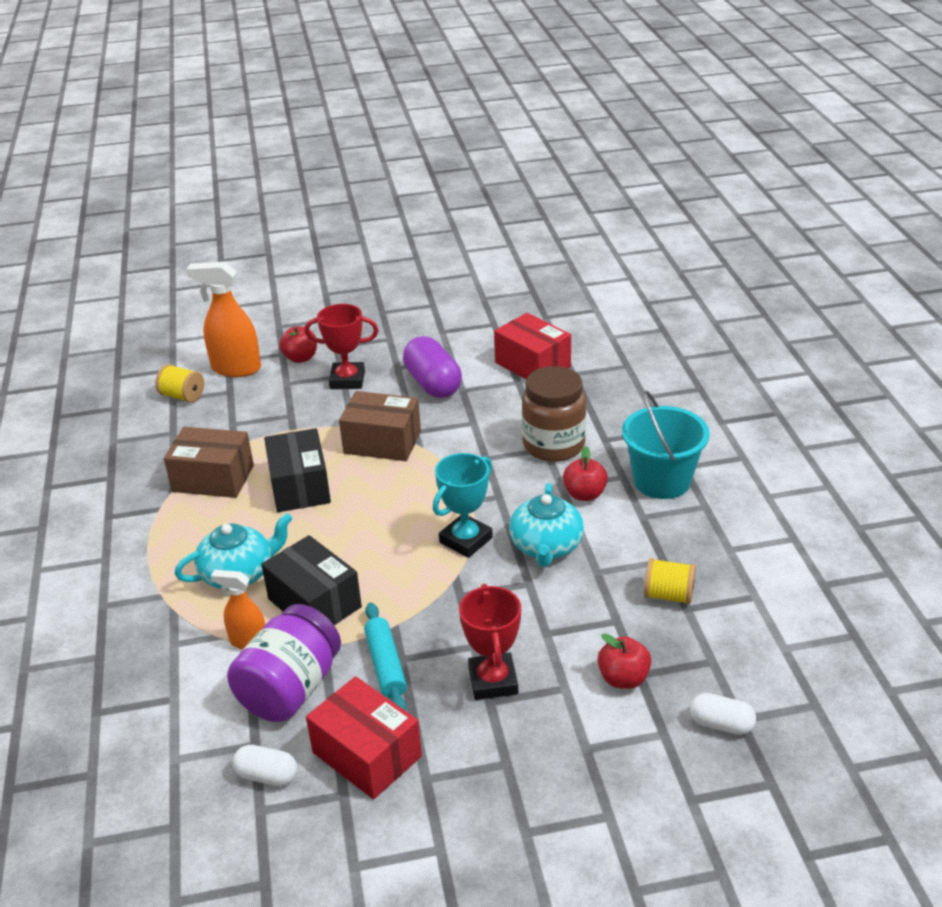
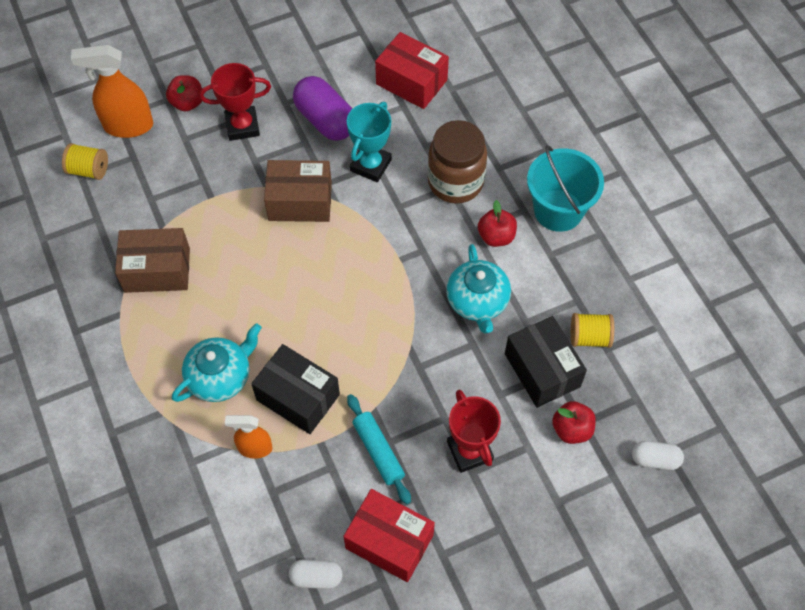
camera: 15 degrees left, 25 degrees up
purple jar [227,604,341,722] -> none
black box [264,428,331,512] -> black box moved to [505,316,587,408]
turquoise trophy [433,453,493,558] -> turquoise trophy moved to [347,102,392,182]

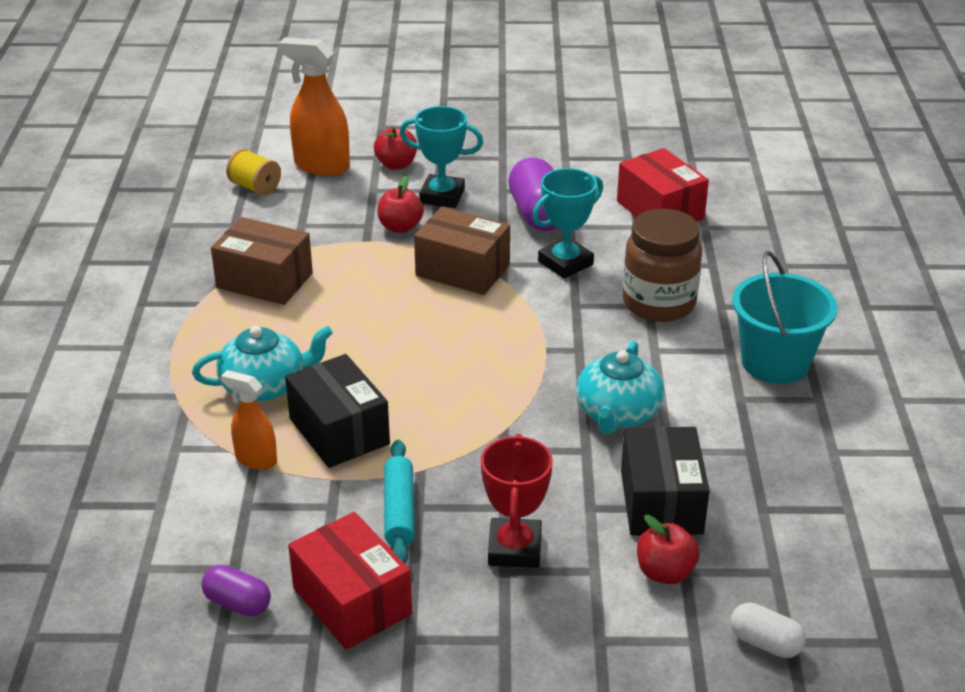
camera: 25 degrees right, 25 degrees down
red trophy [199,63,271,141] -> turquoise trophy [400,106,483,208]
white capsule [289,559,343,589] -> purple capsule [201,565,271,616]
red apple [478,200,517,247] -> red apple moved to [378,176,424,233]
yellow spool [571,313,614,348] -> none

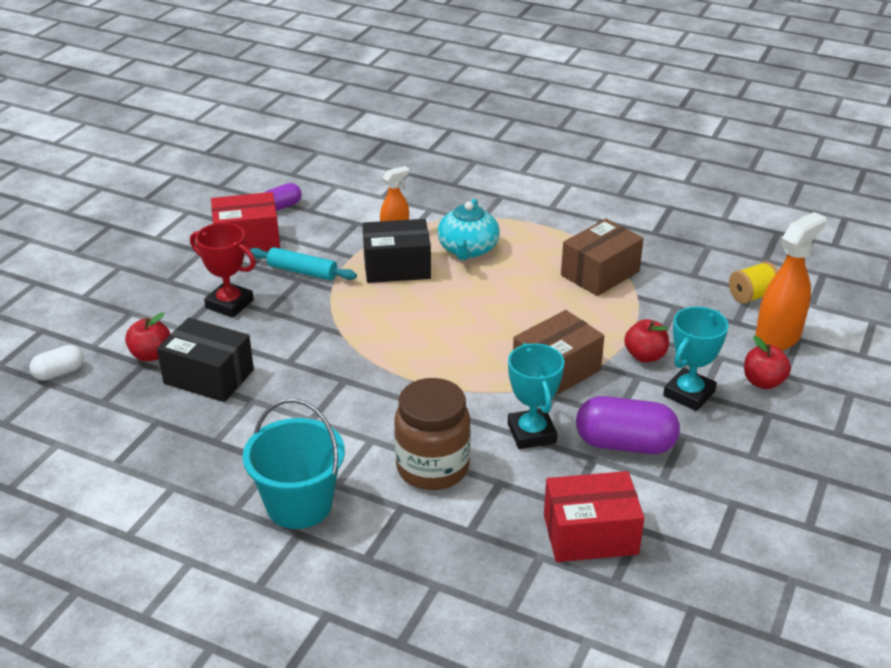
camera: 115 degrees right, 0 degrees up
turquoise teapot [576,341,664,434] -> none

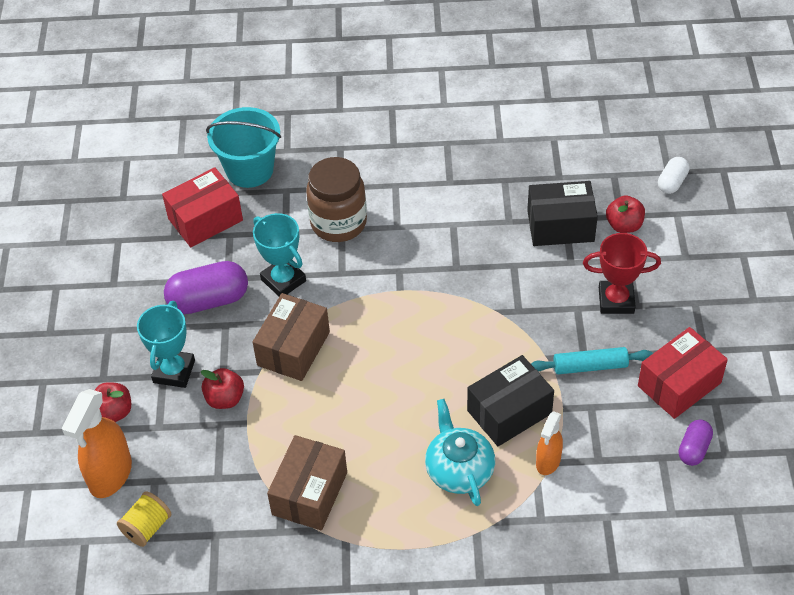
camera: 155 degrees right, 15 degrees up
turquoise bucket [243,399,345,529] -> turquoise bucket moved to [206,107,281,188]

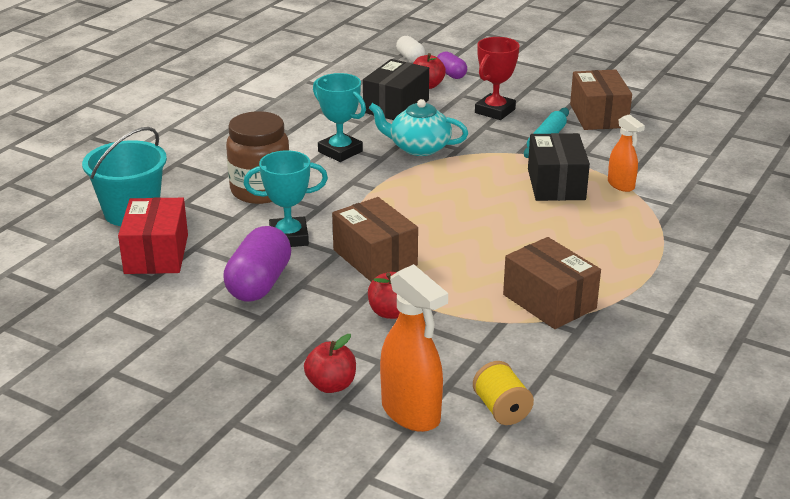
camera: 60 degrees left, 20 degrees down
turquoise trophy [137,301,195,388] -> turquoise trophy moved to [313,73,366,162]
turquoise teapot [425,399,495,506] -> turquoise teapot moved to [369,99,468,156]
red box [638,327,728,419] -> brown box [570,69,632,130]
purple capsule [678,420,713,466] -> purple capsule moved to [437,51,467,79]

